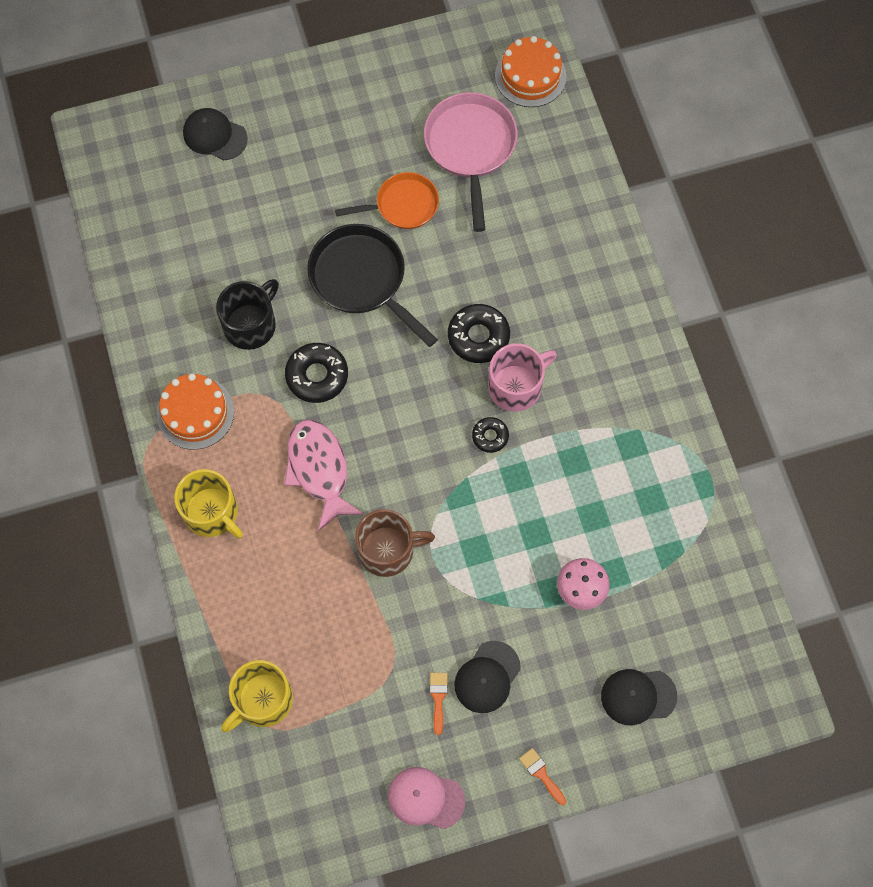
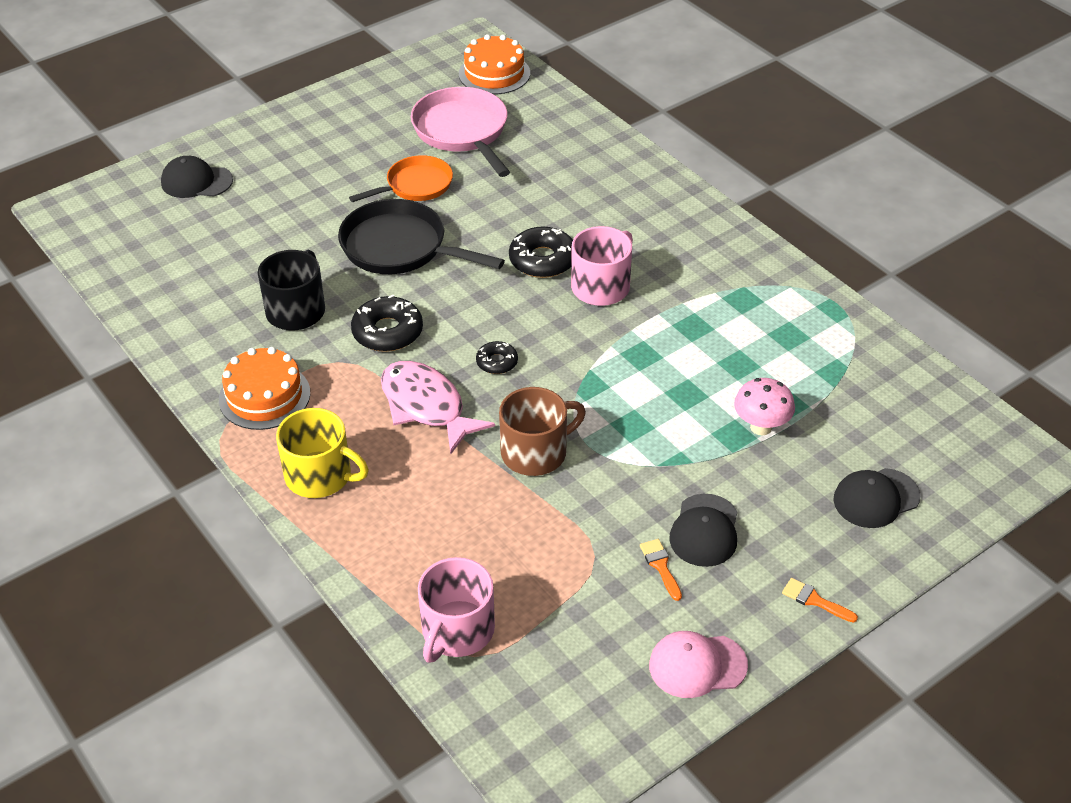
camera: 20 degrees left, 25 degrees down
yellow mug [222,660,293,732] -> pink mug [418,557,495,663]
black donut [472,417,509,453] -> black donut moved to [476,341,518,374]

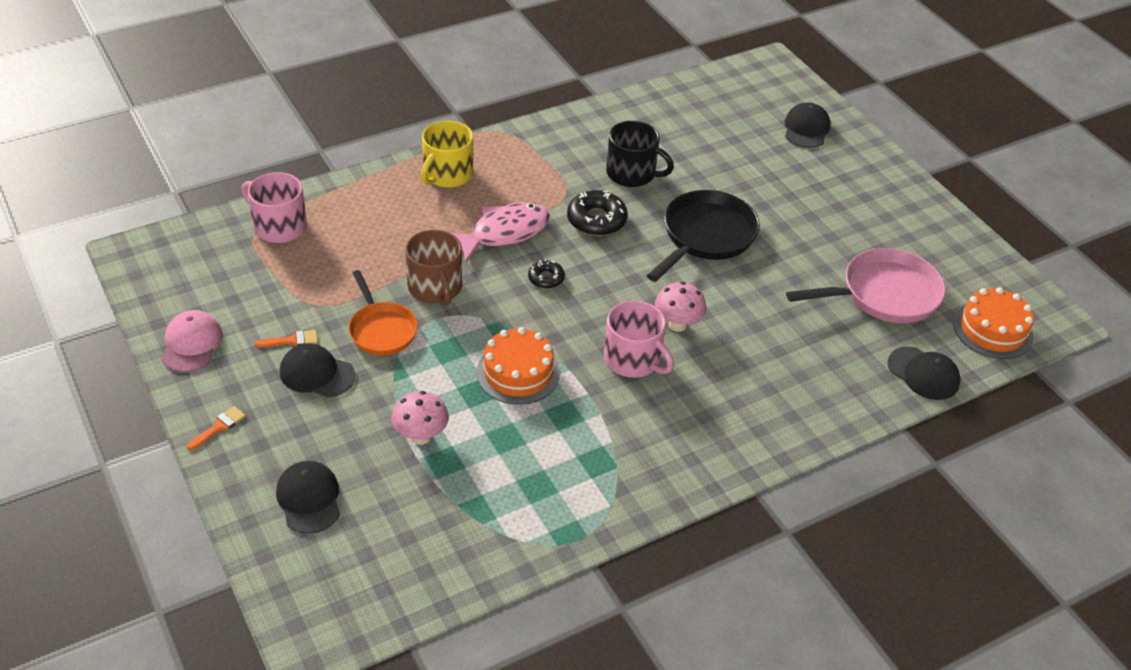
camera: 95 degrees right, 0 degrees up
orange cake [219,347,310,430] -> orange cake moved to [477,327,560,405]
orange pan [349,155,453,202] -> orange pan moved to [348,270,418,355]
black donut [509,227,573,278] -> pink mushroom [655,282,706,332]
none -> black cap [887,347,961,400]

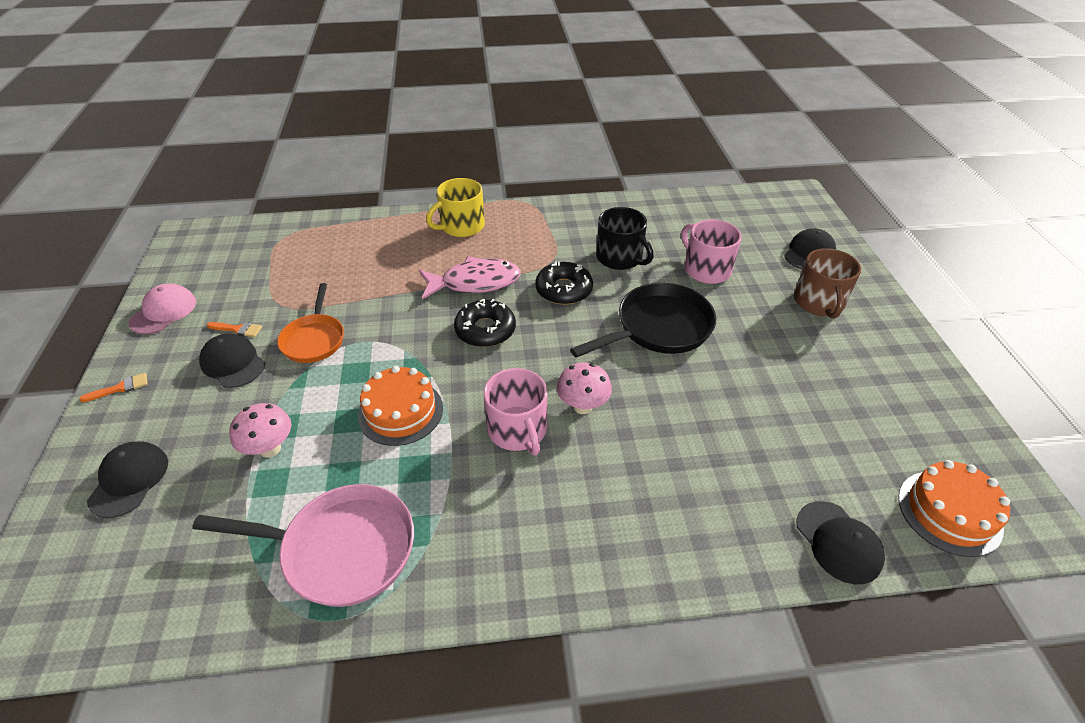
camera: 25 degrees right, 0 degrees up
pink mug [241,172,307,243] -> pink mug moved to [681,220,742,284]
brown mug [405,230,462,306] -> brown mug moved to [794,248,861,318]
black donut [528,259,565,289] -> black donut [454,299,516,347], size x1.73
pink pan [786,248,946,323] -> pink pan moved to [192,484,414,607]

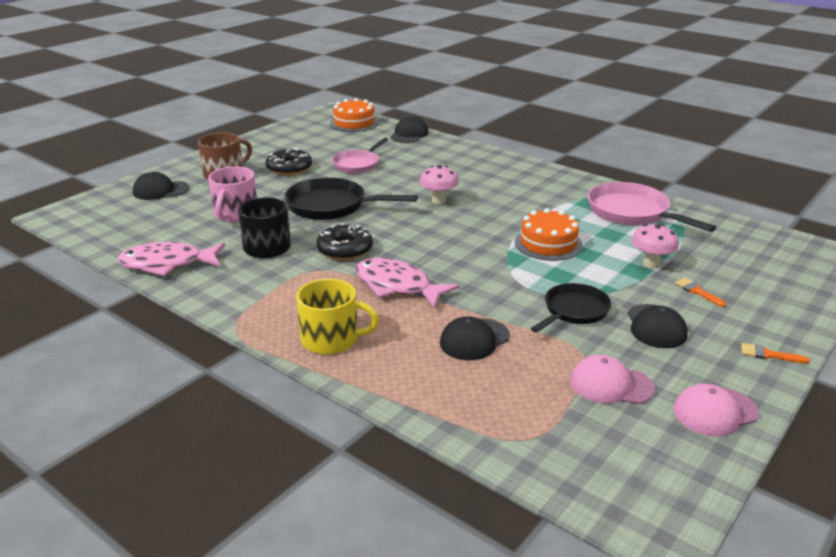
camera: 135 degrees left, 15 degrees down
black cap [87,441,168,518] -> black cap moved to [440,316,510,360]
orange brush [207,322,262,337] -> orange brush moved to [675,278,726,307]
orange pan [277,283,344,363] -> black pan [531,283,611,333]
black donut [454,299,516,347] -> black donut moved to [266,148,312,175]
pink mug [483,368,547,456] -> none
none -> pink fish [118,242,225,276]
none -> pink pan [332,138,388,173]
none -> pink cap [570,355,655,404]

